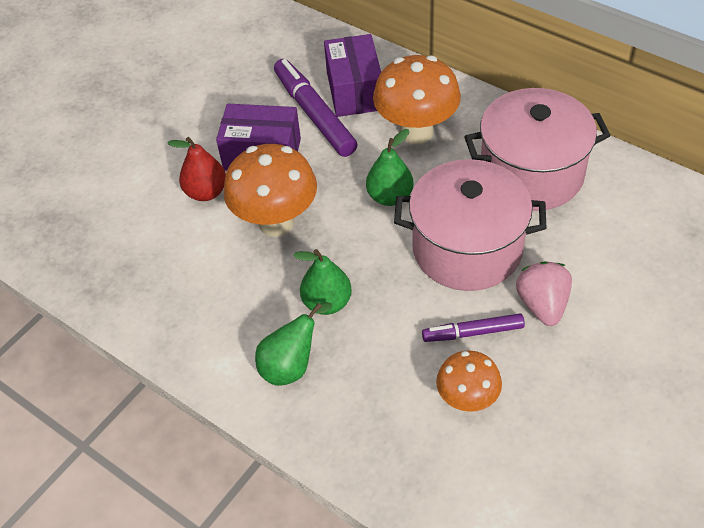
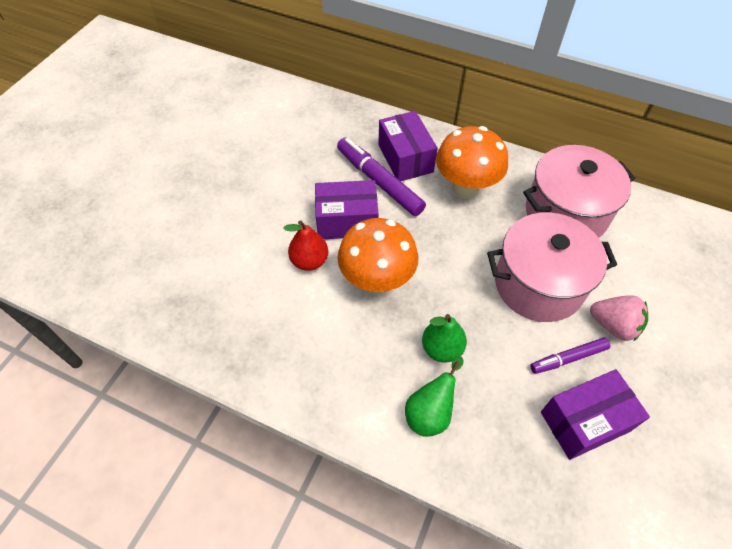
camera: 15 degrees left, 5 degrees up
green pear [366,129,414,206] -> none
orange mushroom [436,350,502,412] -> purple box [541,369,650,460]
pink strawberry [516,261,572,326] -> pink strawberry turned 135 degrees clockwise [590,295,648,341]

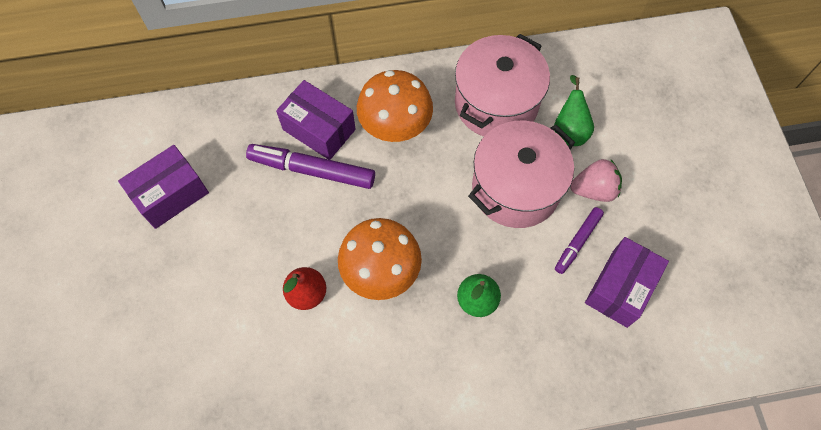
camera: 35 degrees left, 10 degrees up
purple box [315,180,379,239] -> purple box moved to [118,145,209,229]
green pear [405,356,463,437] -> green pear moved to [554,75,594,146]

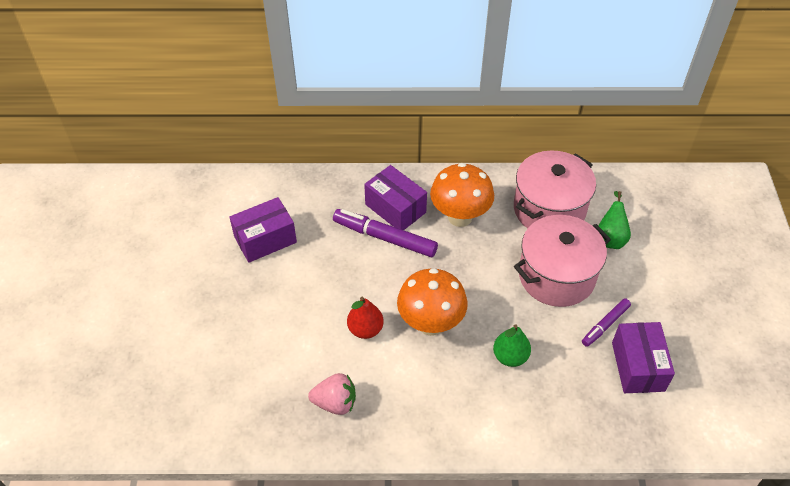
camera: 10 degrees right, 15 degrees down
pink strawberry [570,159,622,202] -> pink strawberry moved to [308,373,356,415]
purple box [585,237,669,328] -> purple box turned 45 degrees counterclockwise [612,322,675,393]

